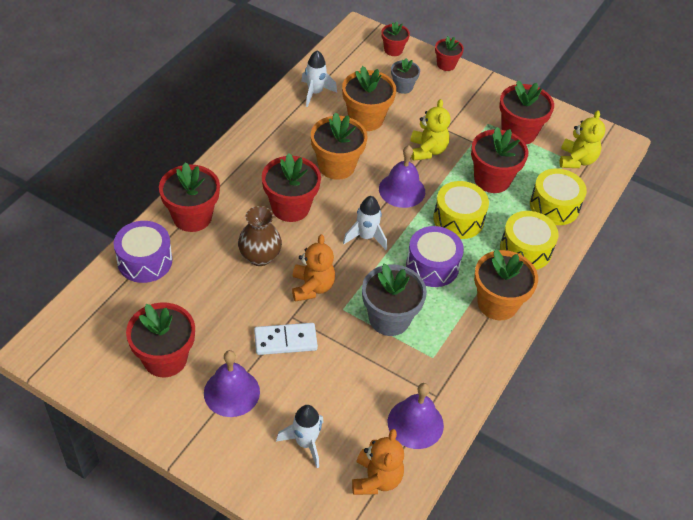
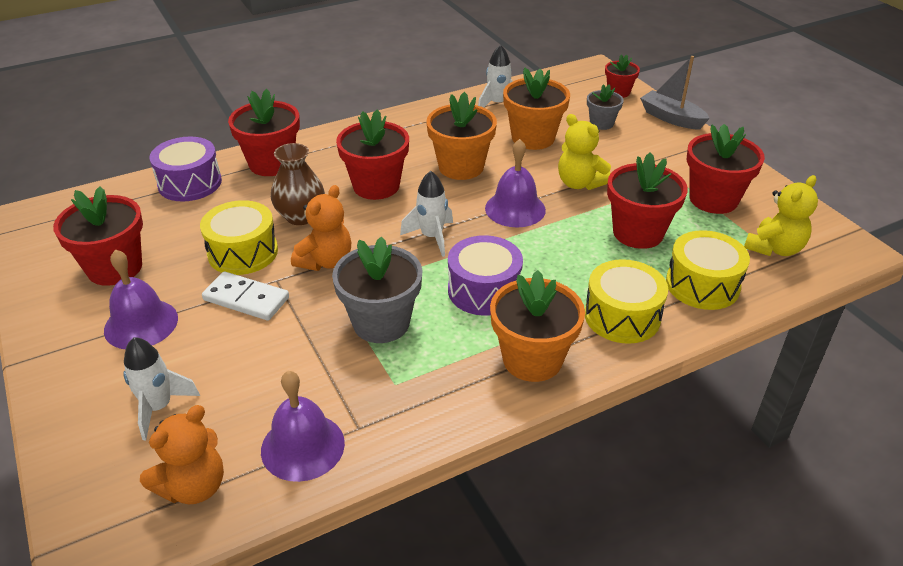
camera: 35 degrees right, 10 degrees down
yellow teddy bear [411,99,451,161] -> yellow teddy bear turned 105 degrees clockwise [558,114,611,190]
yellow drum [433,181,489,239] -> yellow drum moved to [200,200,278,275]
red flower pot [435,36,464,71] -> grey boat [640,56,710,130]

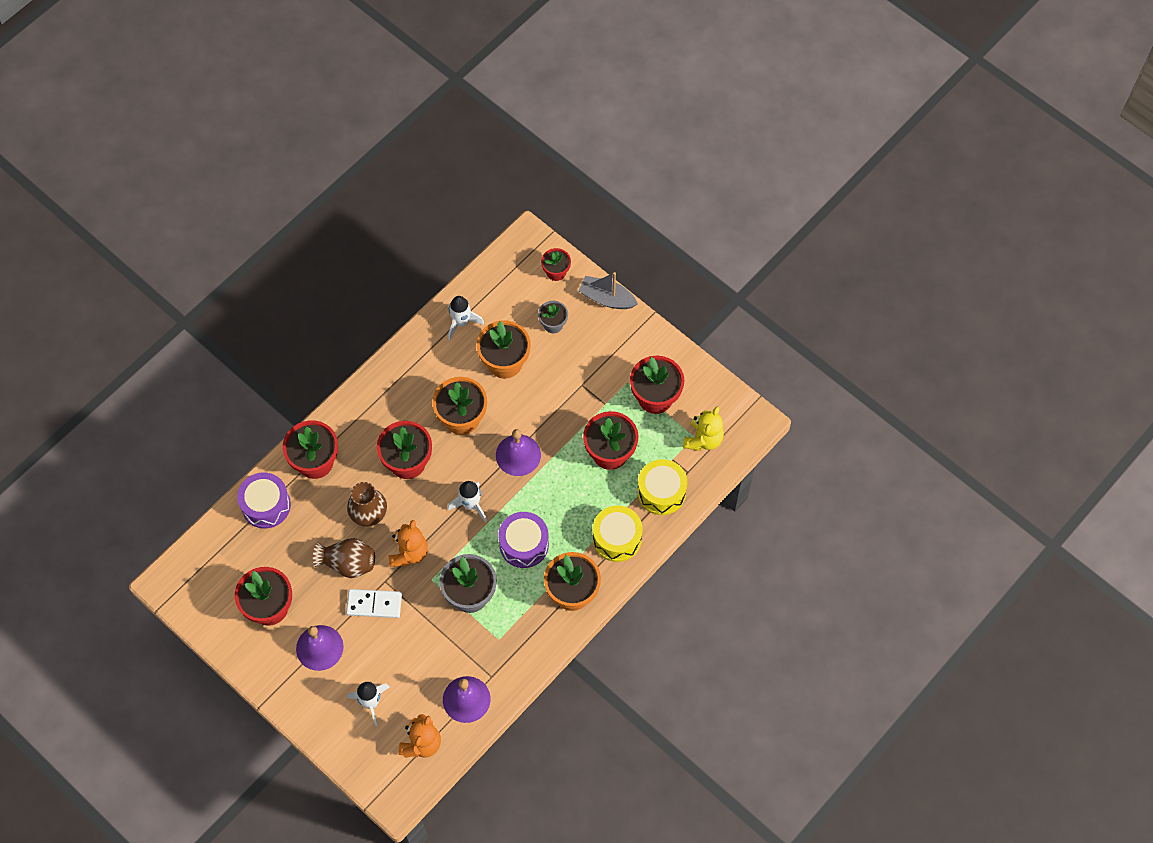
camera: 20 degrees left, 25 degrees up
yellow drum [200,200,278,275] -> brown vase [313,538,375,578]
yellow teddy bear [558,114,611,190] -> none

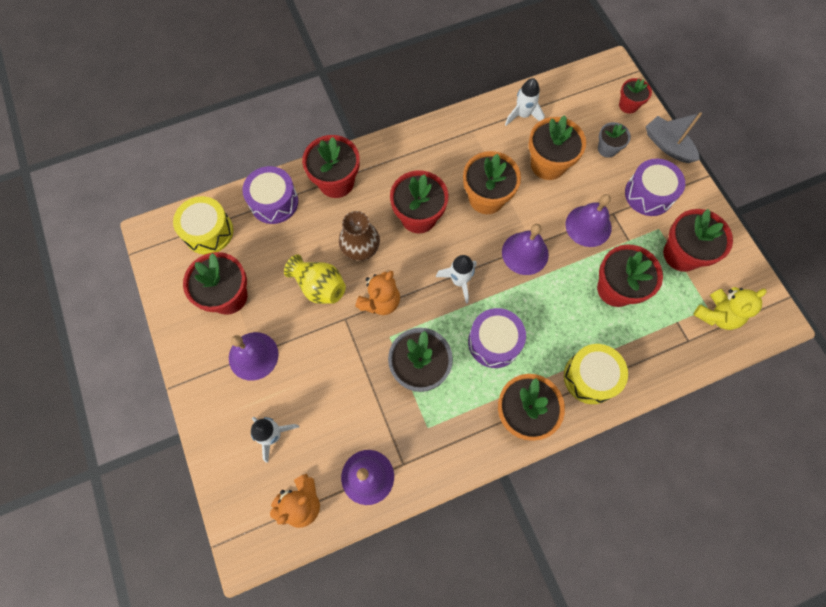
camera: 25 degrees right, 5 degrees up
brown vase [313,538,375,578] -> yellow vase [284,254,346,304]
white domino [346,589,402,618] -> none
yellow drum [637,459,687,515] -> yellow drum moved to [173,196,233,255]
none -> purple bell [565,194,612,247]
none -> purple drum [625,159,685,216]

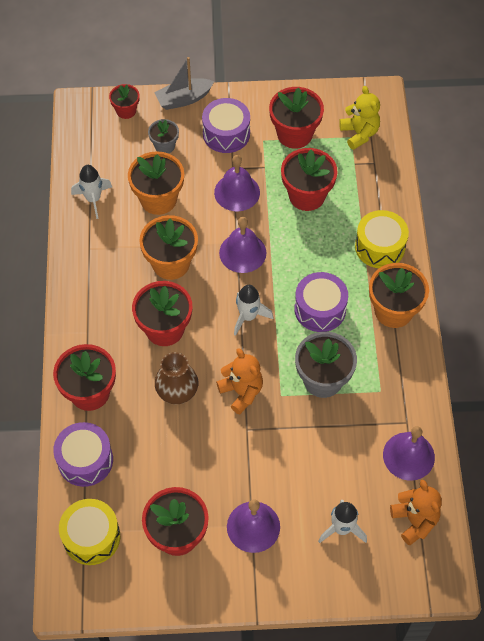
camera: 70 degrees left, 10 degrees down
yellow vase [284,254,346,304] -> none

